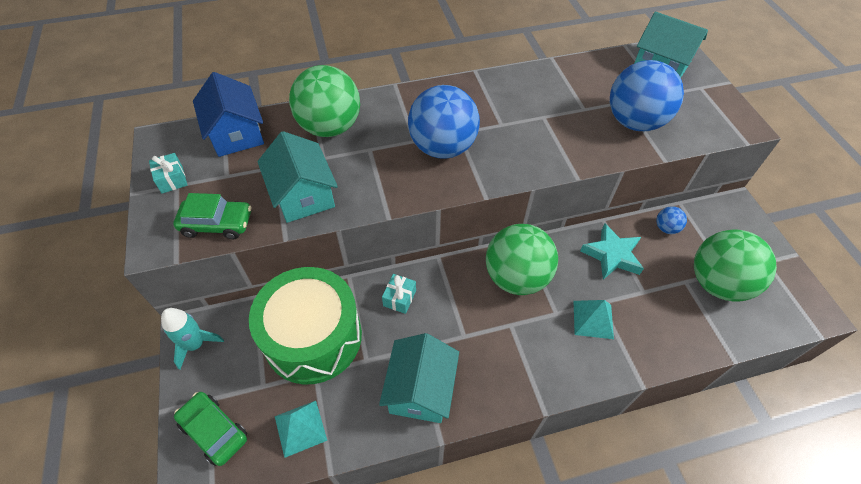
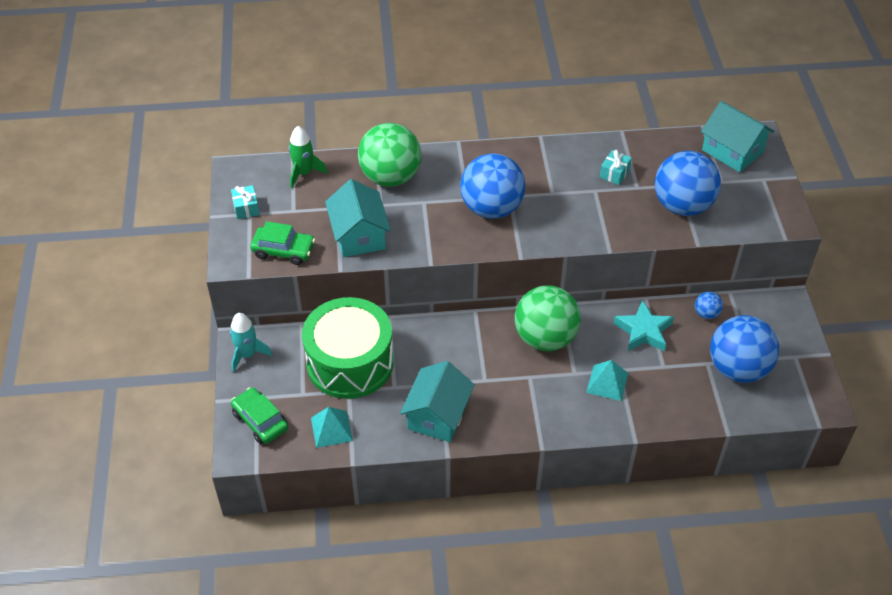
camera: 10 degrees right, 5 degrees down
blue house [193,72,264,157] -> green rocket [289,126,327,188]
turquoise gift [382,274,416,314] -> turquoise gift moved to [600,150,632,185]
green ball [694,230,777,302] -> blue ball [710,315,779,383]

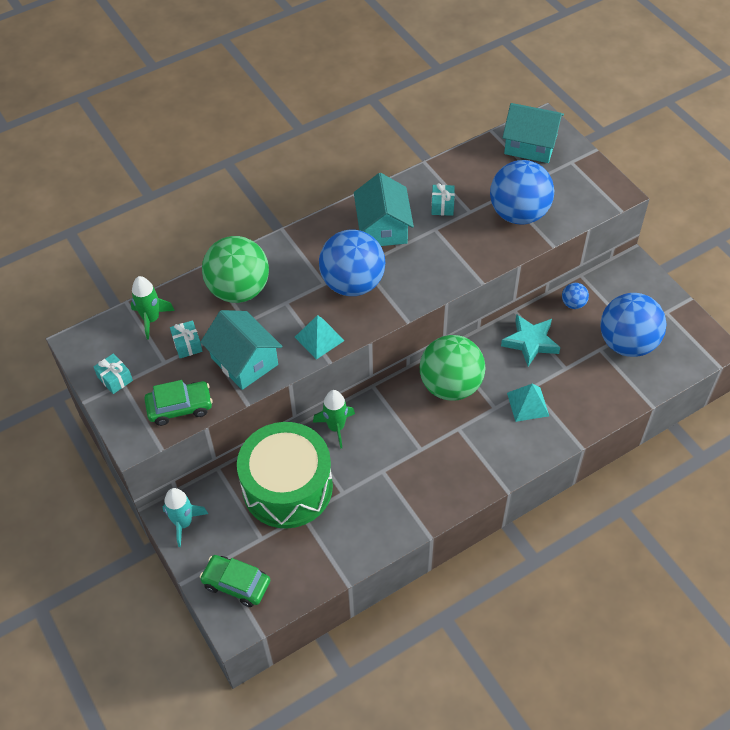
camera: 25 degrees left, 5 degrees up
turquoise pyramid [311,407,353,448] -> turquoise pyramid moved to [295,315,345,360]
turquoise house [400,361,475,442] -> turquoise house moved to [354,173,414,246]
none -> turquoise gift [170,320,203,358]
none -> green rocket [313,390,355,449]

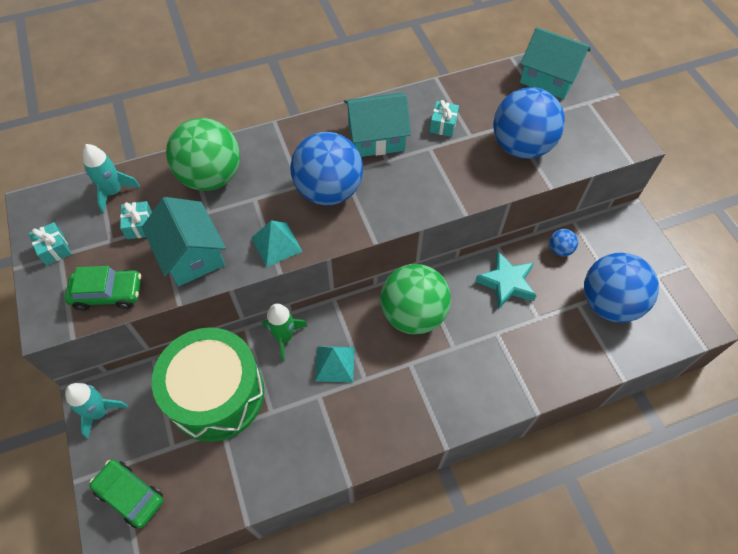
camera: 10 degrees right, 5 degrees up
green rocket [131,276,175,340] -> turquoise rocket [82,144,140,213]
turquoise house [354,173,414,246] -> turquoise house turned 75 degrees clockwise [344,93,411,157]
turquoise pyramid [507,384,549,422] -> turquoise pyramid moved to [315,346,355,382]

